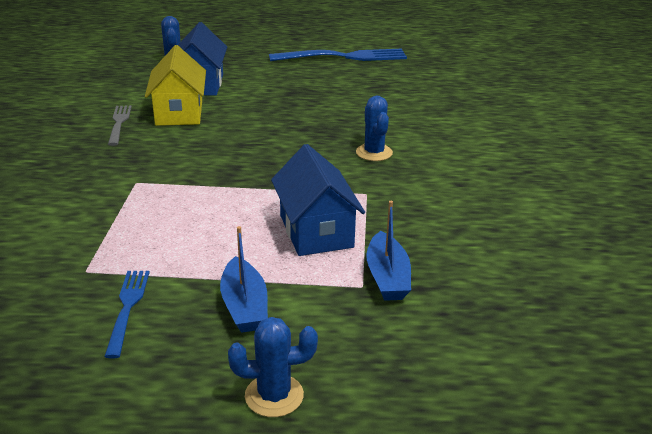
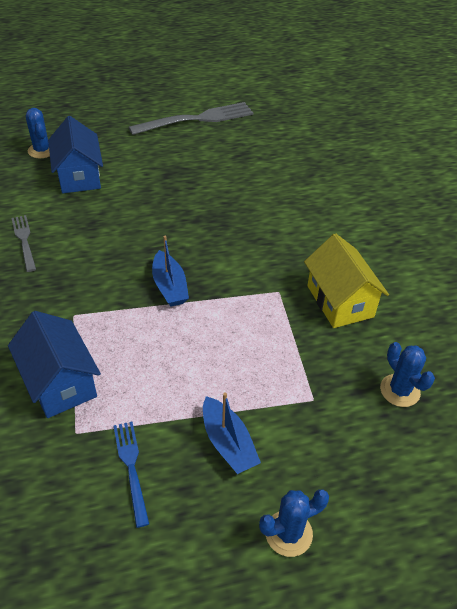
camera: 15 degrees left, 15 degrees up
yellow house [145,45,206,126] -> yellow house moved to [304,233,389,328]
blue fork [269,49,407,61] -> grey fork [129,102,253,135]
blue house [271,144,365,256] -> blue house moved to [8,311,101,418]
blue cactus [356,96,393,161] -> blue cactus moved to [380,342,435,407]
blue boat [367,201,411,301] -> blue boat moved to [152,236,189,307]

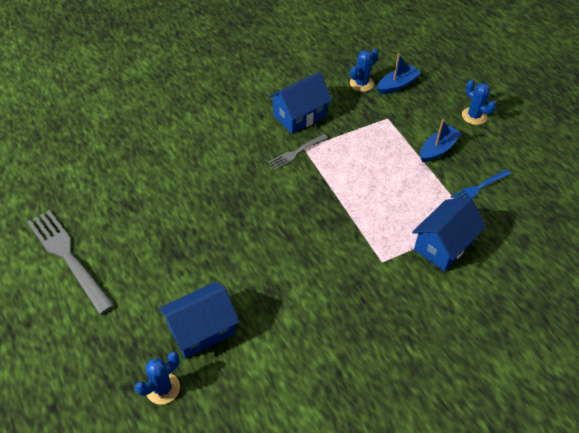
camera: 105 degrees left, 5 degrees up
grey fork [12,215,36,272] -> grey fork moved to [268,134,328,170]
blue boat [152,236,189,307] -> blue boat moved to [377,54,421,94]
yellow house [304,233,389,328] -> blue house [268,72,332,134]

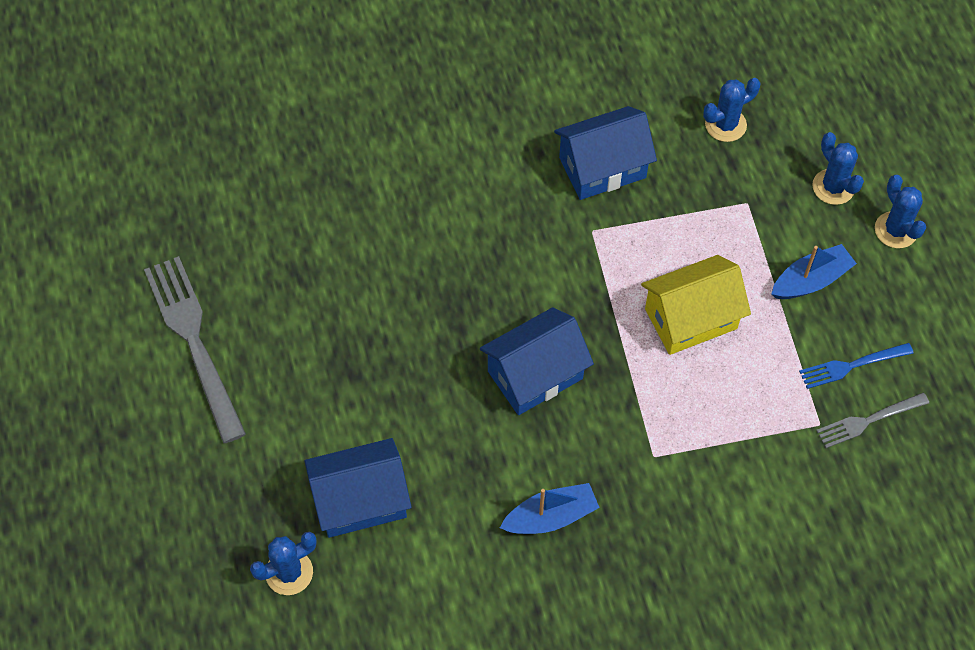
camera: 15 degrees right, 10 degrees up
grey fork [268,134,328,170] -> grey fork moved to [816,393,929,448]
blue boat [377,54,421,94] -> blue boat moved to [500,483,600,534]
blue house [412,197,486,271] -> blue house moved to [480,307,594,415]
none -> yellow house [641,255,751,355]
none -> blue cactus [813,132,864,205]

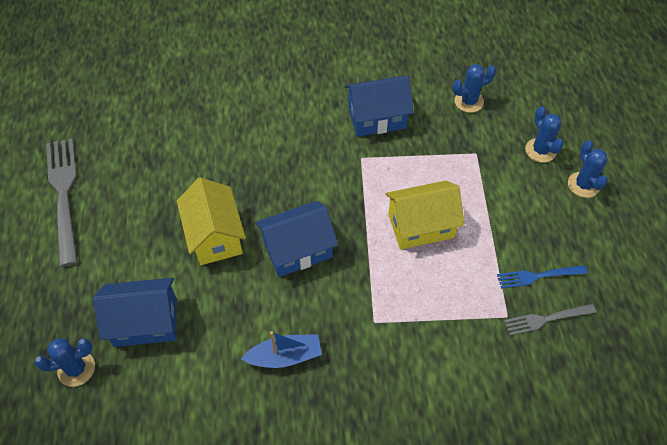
camera: 10 degrees right, 5 degrees down
blue boat [771,244,857,299] -> none
none -> yellow house [177,178,246,265]

